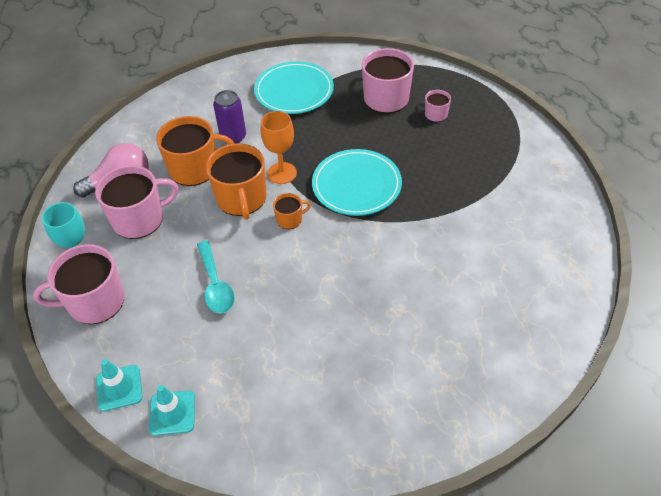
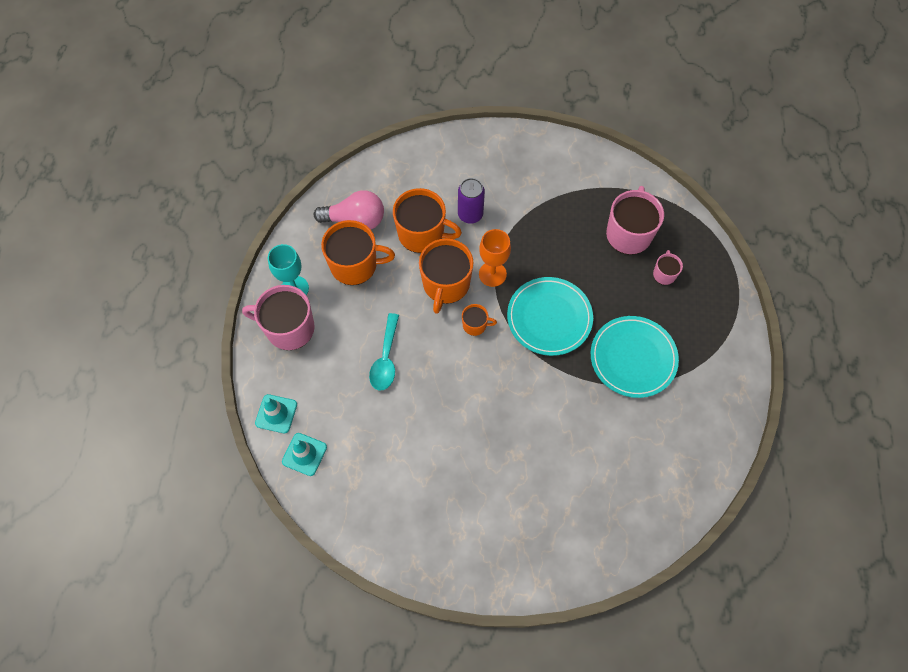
camera: 25 degrees right, 15 degrees up
pink mug [95,165,179,239] -> orange mug [321,220,395,285]
turquoise plate [254,61,334,114] -> turquoise plate moved to [591,316,679,398]

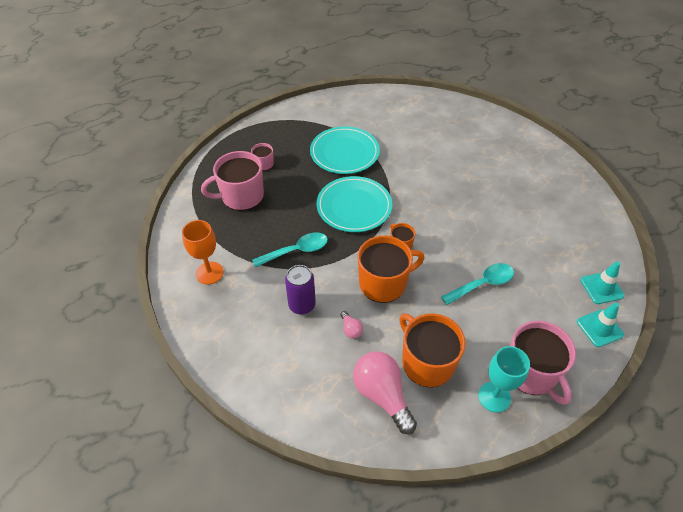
camera: 125 degrees left, 15 degrees down
orange mug [393,188,462,253] -> pink light bulb [341,311,363,339]
orange goblet [479,229,511,287] -> orange goblet moved to [182,220,224,285]
none -> turquoise spoon [252,232,328,267]

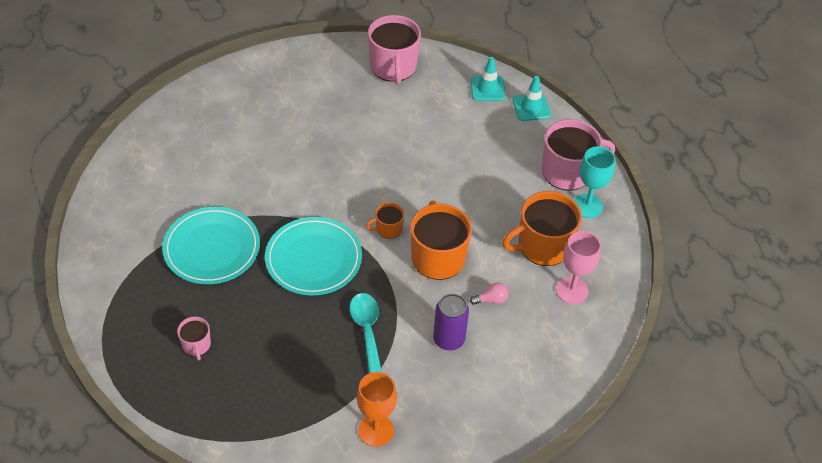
camera: 80 degrees left, 0 degrees up
pink mug [201,151,264,211] -> pink mug moved to [368,15,421,84]
pink light bulb [353,351,417,434] -> pink goblet [556,231,601,304]
turquoise spoon [441,263,514,305] -> none

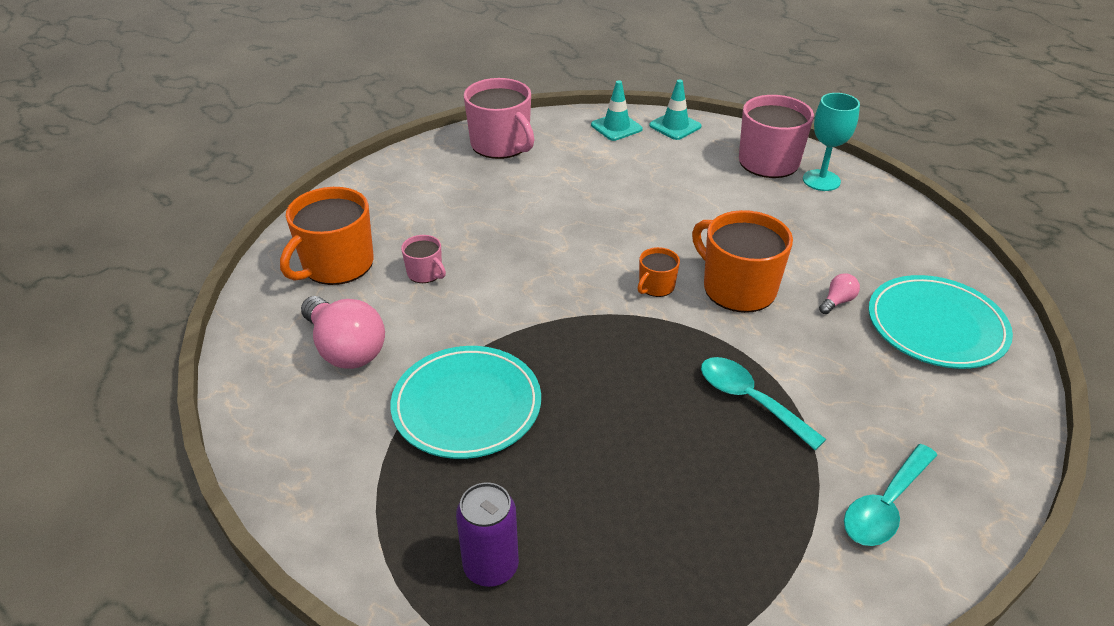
camera: 30 degrees left, 10 degrees down
pink mug [177,317,211,360] -> pink mug moved to [401,235,446,283]
turquoise plate [265,217,362,296] -> turquoise plate moved to [868,275,1013,369]
orange goblet [357,372,397,447] -> turquoise spoon [844,444,937,546]
purple can [433,294,469,350] -> purple can moved to [456,482,519,587]
orange mug [502,191,582,266] -> orange mug moved to [280,187,373,285]
pink goblet [556,231,601,304] -> none
none -> pink light bulb [301,296,385,369]

